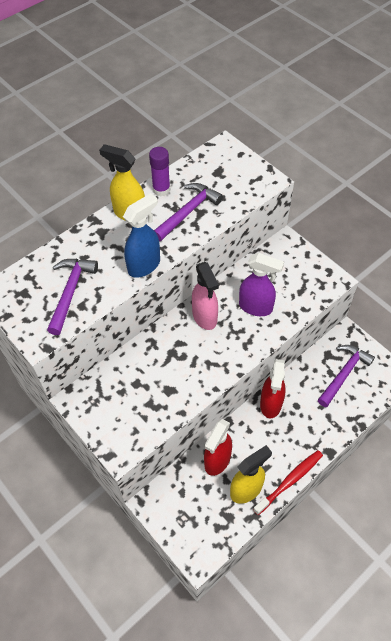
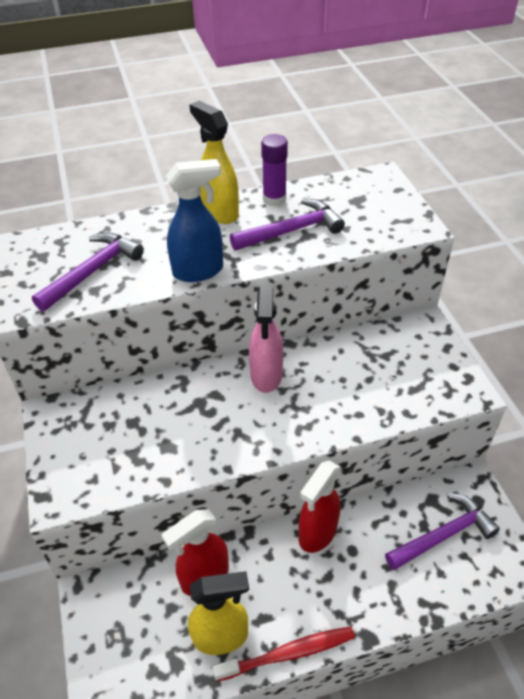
camera: 25 degrees right, 10 degrees down
purple spray bottle [239,253,284,316] -> none

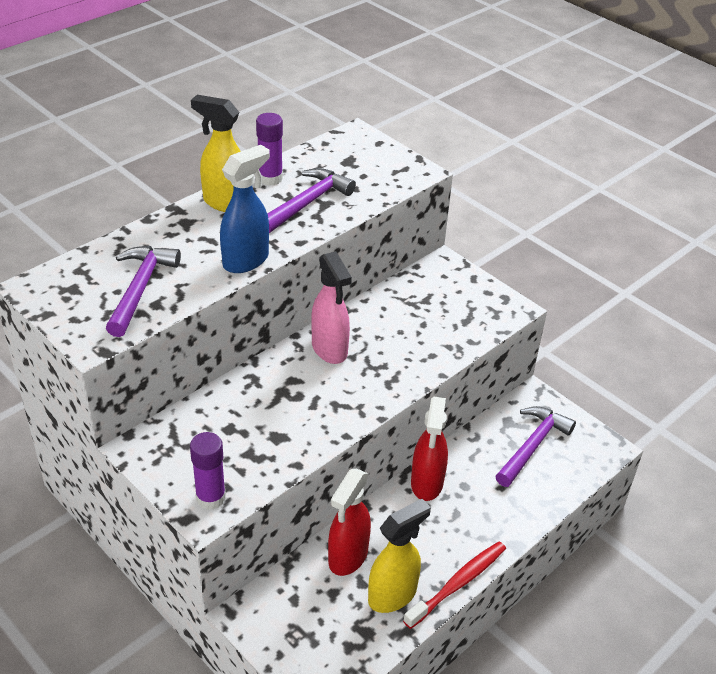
camera: 30 degrees left, 5 degrees down
none -> purple glue stick [190,432,226,510]

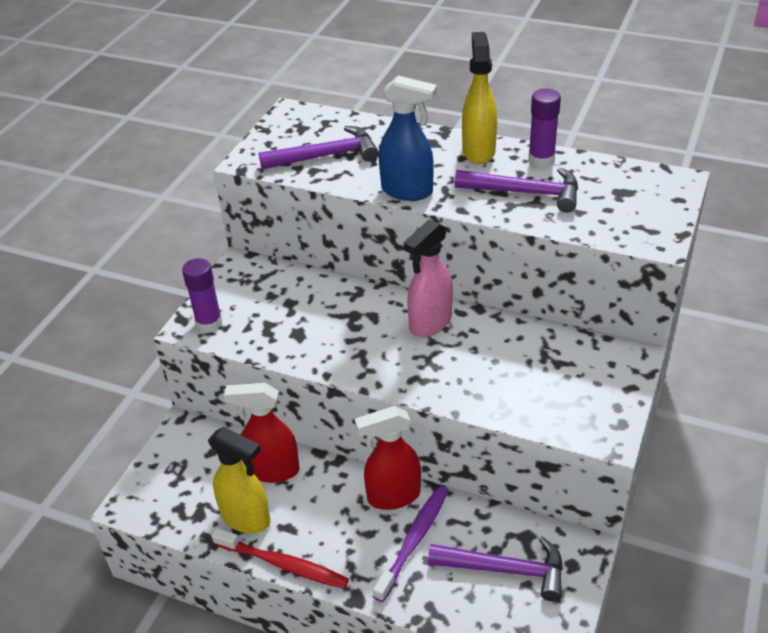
camera: 70 degrees right, 0 degrees up
none -> purple toothbrush [373,485,449,602]

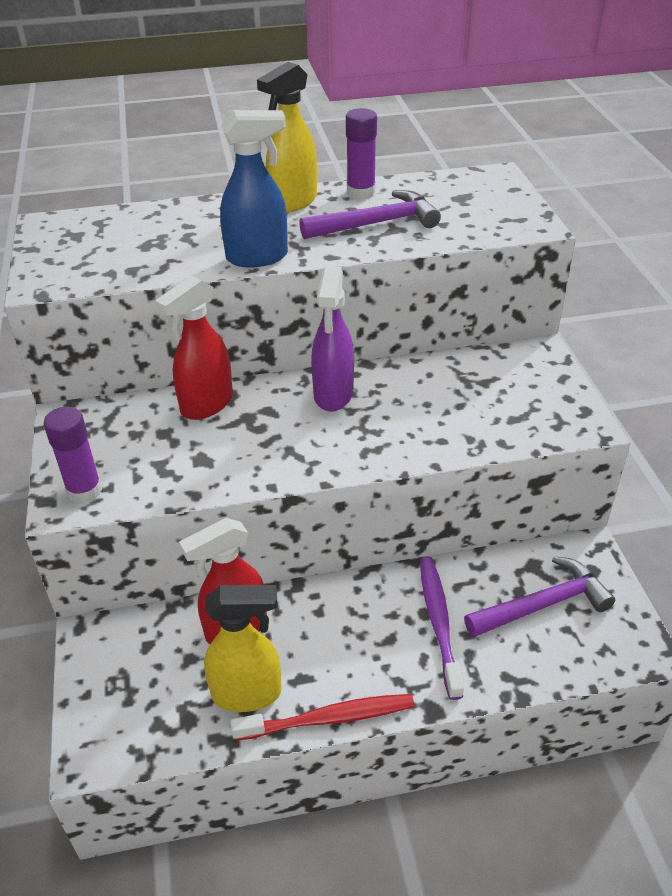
camera: 35 degrees left, 0 degrees up
purple hammer [259,126,379,170] -> none
red spray bottle [355,406,421,510] -> red spray bottle moved to [155,276,233,420]
pink spray bottle [404,219,453,337] -> purple spray bottle [311,266,354,411]
yellow spray bottle [462,32,497,164] -> yellow spray bottle turned 105 degrees counterclockwise [257,62,317,213]

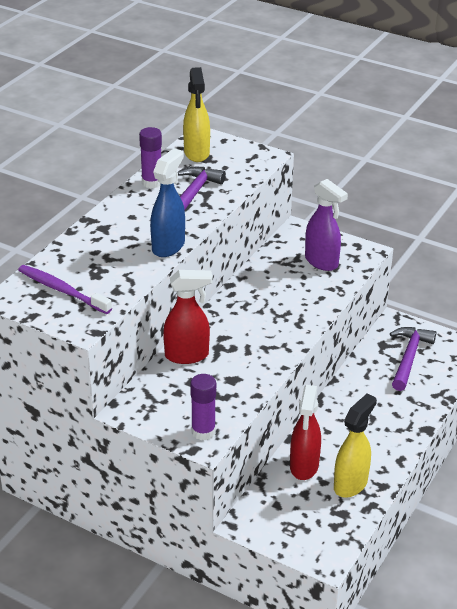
camera: 50 degrees left, 5 degrees down
red spray bottle [155,276,233,420] -> red spray bottle turned 90 degrees counterclockwise [163,270,212,364]
red toothbrush [230,694,415,741] -> none
yellow spray bottle [257,62,317,213] -> yellow spray bottle moved to [183,67,210,162]
purple spray bottle [311,266,354,411] -> purple spray bottle moved to [305,179,348,271]
purple toothbrush [420,556,464,700] -> purple toothbrush moved to [18,265,112,314]

